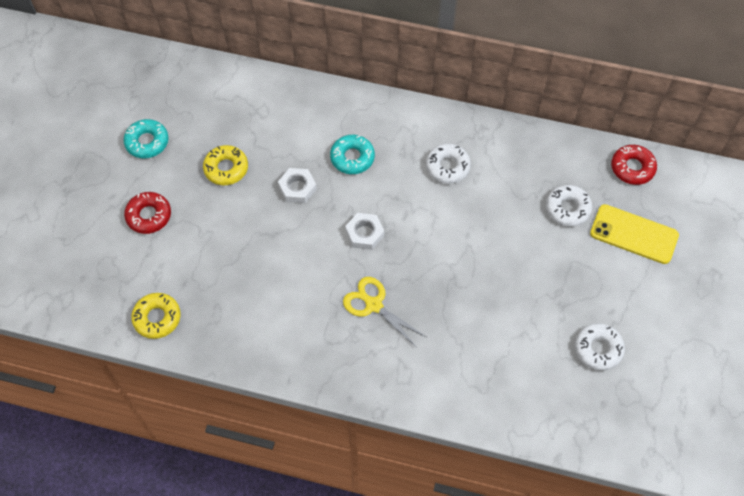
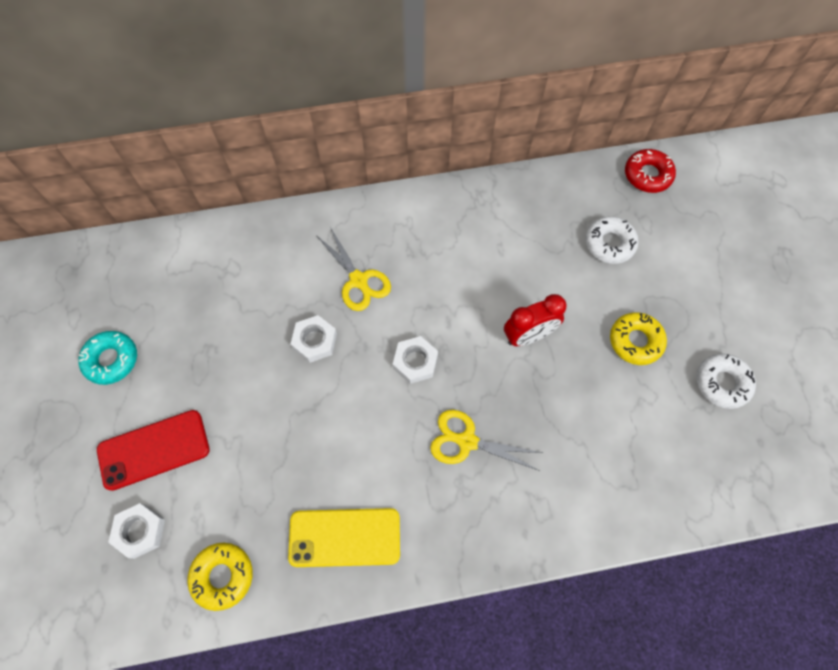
camera: 25 degrees left, 5 degrees up
red donut [124,192,171,234] -> red phone [97,410,210,491]
yellow donut [203,145,248,185] -> yellow donut moved to [610,312,667,365]
turquoise donut [330,135,375,174] -> yellow scissors [316,227,391,311]
white donut [426,144,471,184] -> none
yellow phone [590,204,679,264] -> yellow phone moved to [288,508,400,567]
none -> white nut [108,503,165,559]
none -> red clock [504,294,566,346]

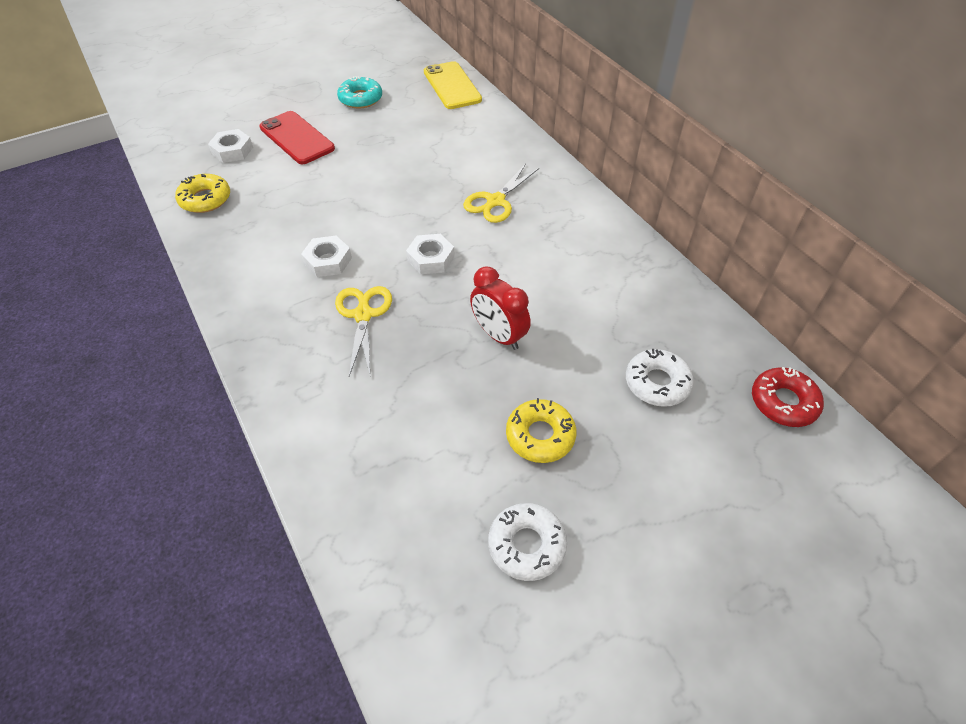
camera: 70 degrees right, 15 degrees down
yellow phone [288,508,400,567] -> yellow phone moved to [424,61,482,109]
white nut [291,315,337,363] -> white nut moved to [301,236,352,277]

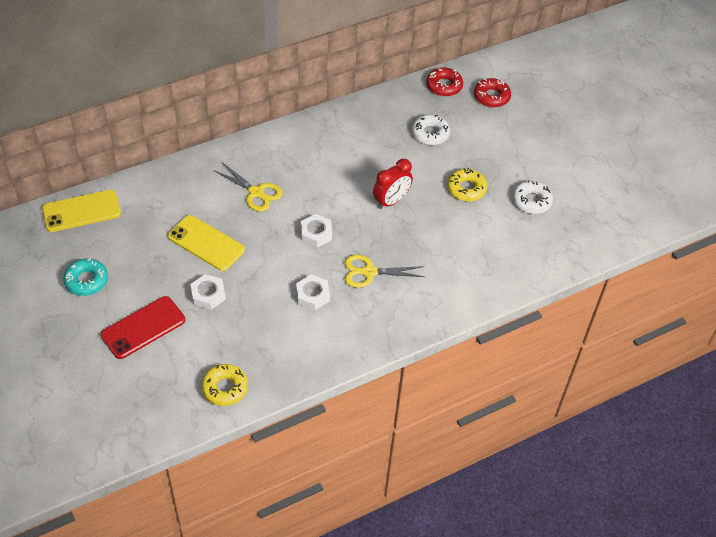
camera: 90 degrees left, 0 degrees up
white nut [208,129,253,163] -> white nut moved to [190,274,226,310]
none -> yellow phone [168,215,245,271]
none -> red donut [474,78,511,107]

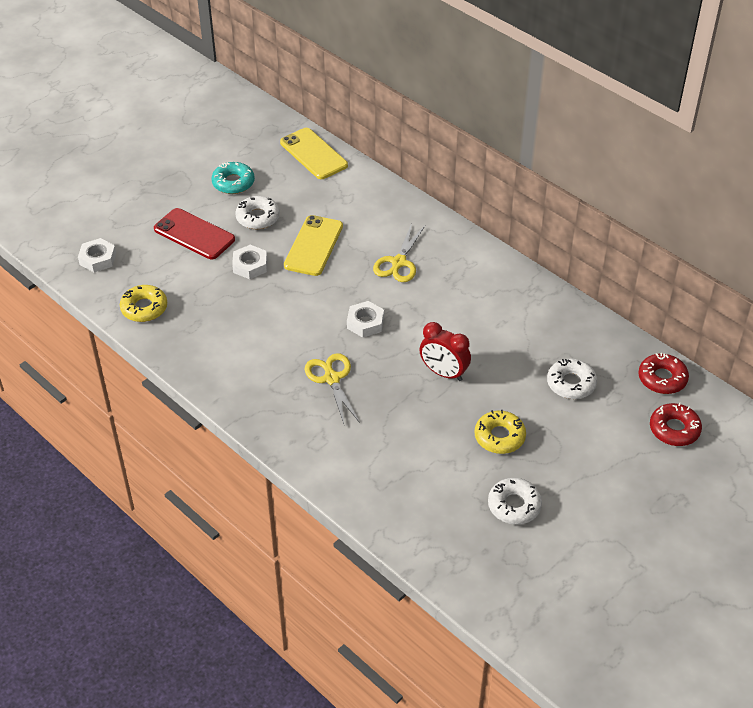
camera: 75 degrees right, 5 degrees down
white nut [296,275,330,310] -> white nut moved to [78,238,116,272]
none -> white donut [236,196,280,229]

